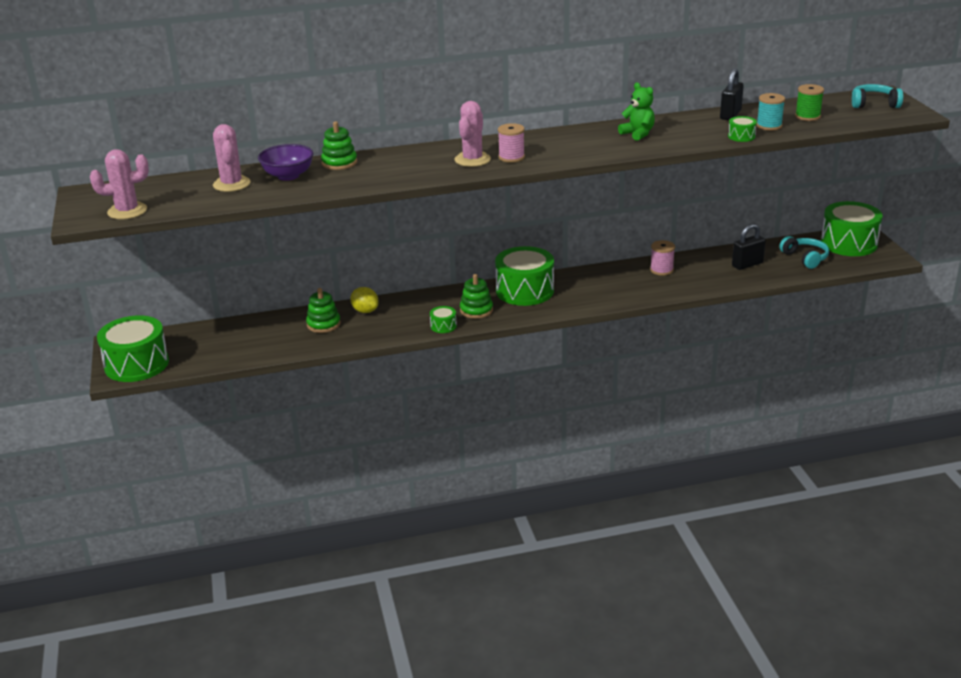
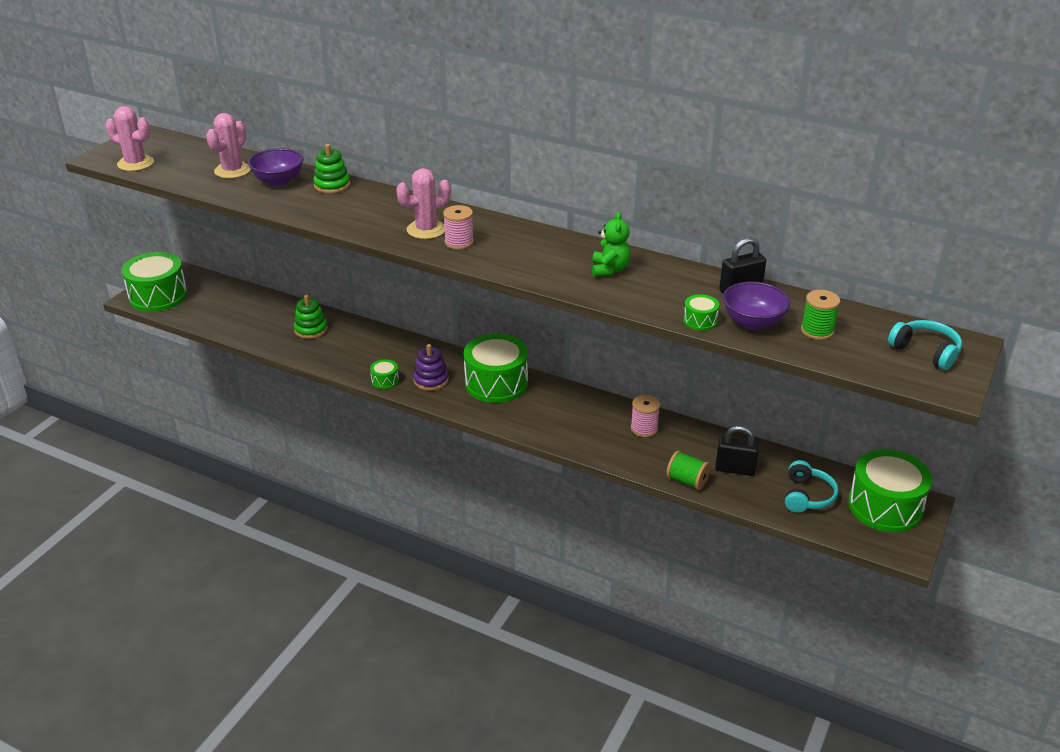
camera: 40 degrees right, 5 degrees up
yellow lemon [350,287,379,313] -> none
green stacking toy [460,274,493,319] -> purple stacking toy [413,344,449,391]
turquoise spool [756,93,785,131] -> purple bowl [723,281,790,330]
none -> green spool [666,451,711,490]

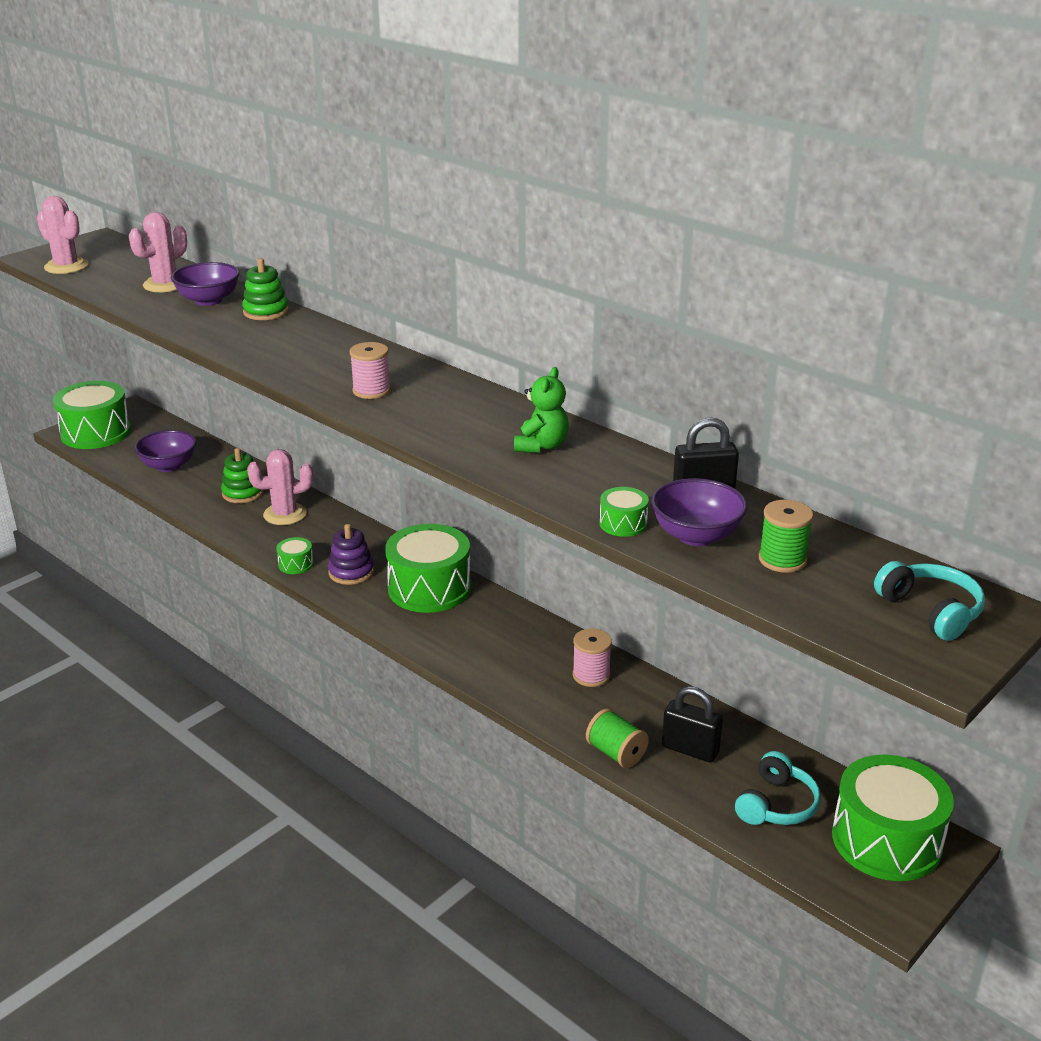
camera: 15 degrees right, 5 degrees down
pink cactus [396,168,451,239] -> pink cactus moved to [247,449,313,525]
none -> purple bowl [134,430,196,472]

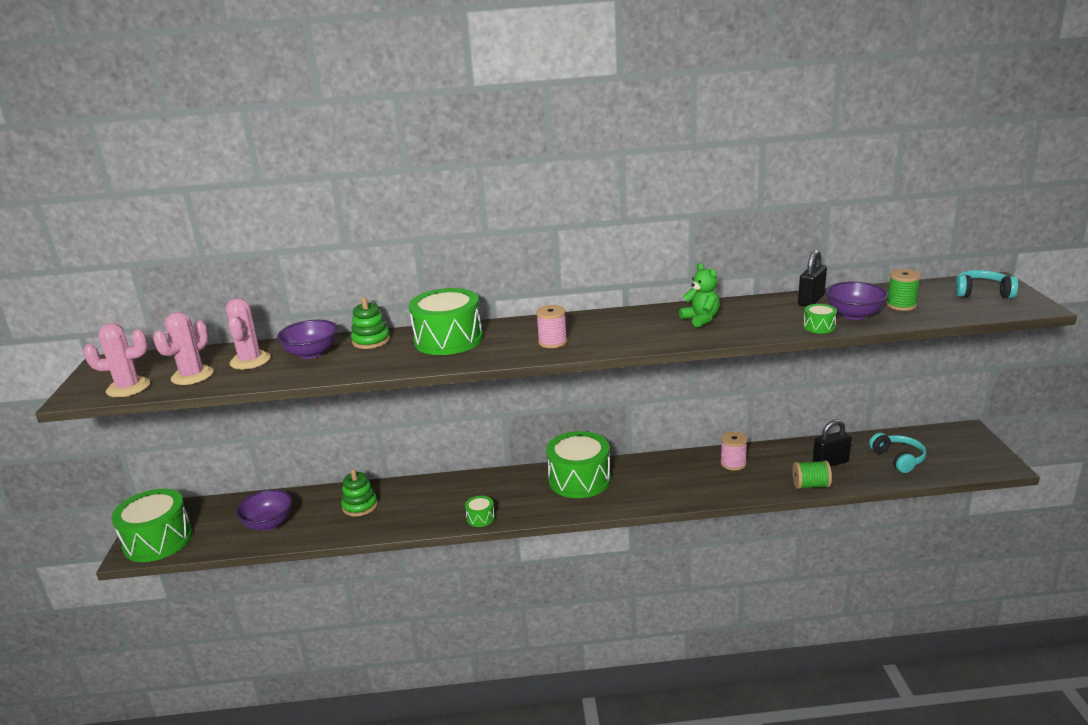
camera: 45 degrees left, 5 degrees down
pink cactus [247,449,313,525] -> pink cactus moved to [153,312,214,385]
purple stacking toy [328,524,374,585] -> none
green drum [832,755,954,881] -> green drum moved to [409,288,483,355]

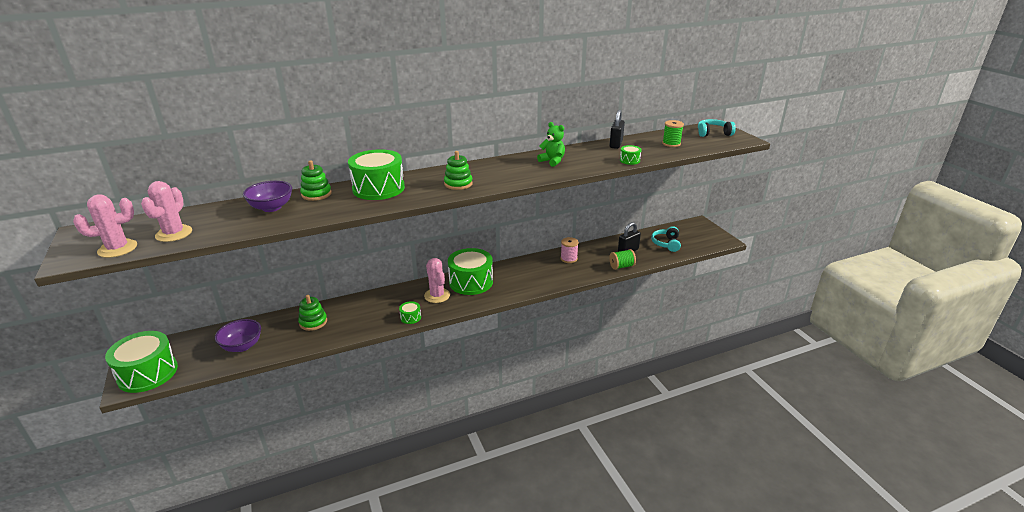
camera: 20 degrees left, 5 degrees up
pink cactus [225,298,271,370] -> pink cactus moved to [424,258,450,303]
pink spool [536,305,567,348] -> green stacking toy [444,151,473,190]
purple bowl [825,281,888,320] -> none
turquoise headphones [869,433,926,473] -> turquoise headphones turned 135 degrees counterclockwise [651,226,681,252]

